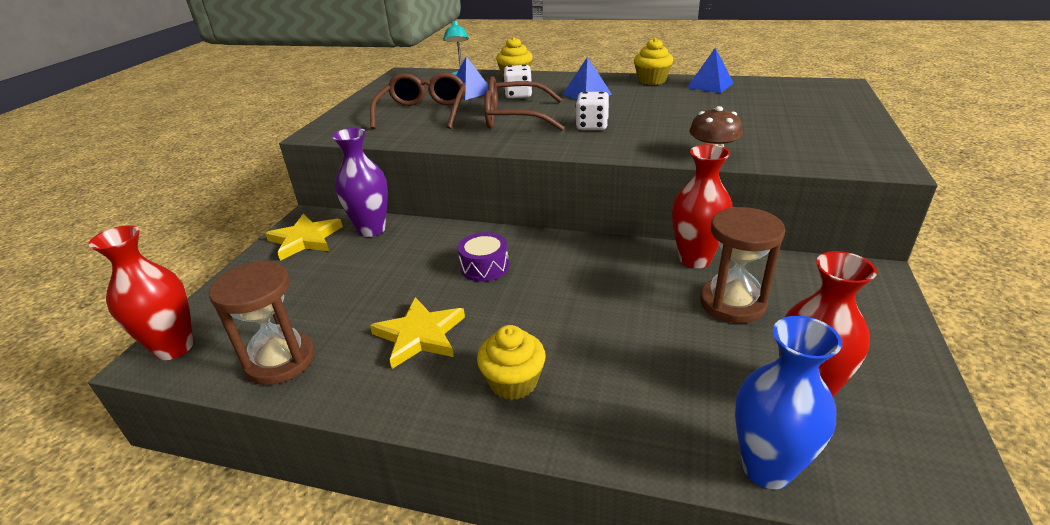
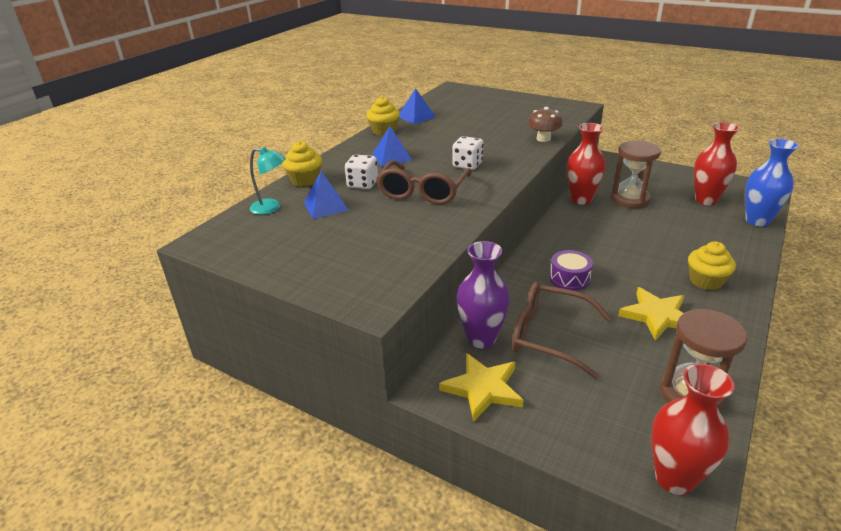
camera: 75 degrees left, 0 degrees up
brown glasses [370,72,466,129] -> brown glasses moved to [512,282,612,379]

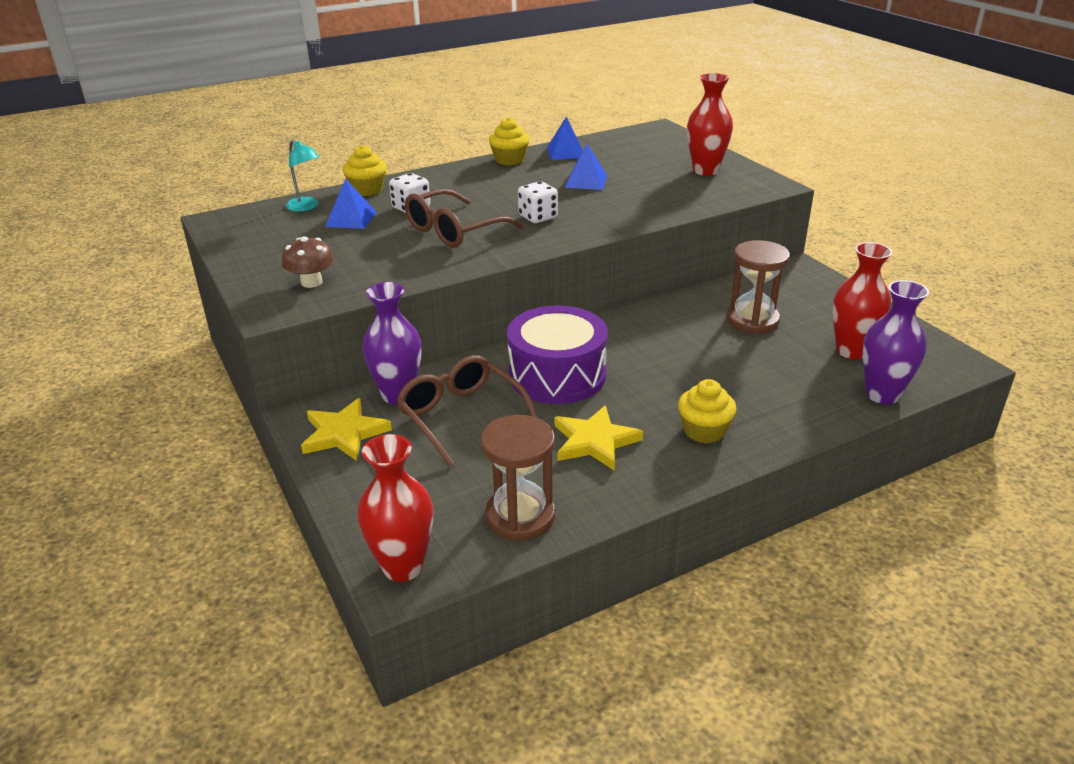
camera: 30 degrees right, 0 degrees up
blue pyramid [372,126,412,166] -> blue pyramid moved to [565,144,607,190]
brown mushroom [528,107,562,142] -> brown mushroom moved to [282,236,334,288]
purple drum [550,250,593,291] -> purple drum [507,306,608,404], size x1.98
red vase [567,123,606,205] -> red vase moved to [687,73,733,176]
blue vase [745,139,799,227] -> purple vase [863,280,929,404]

